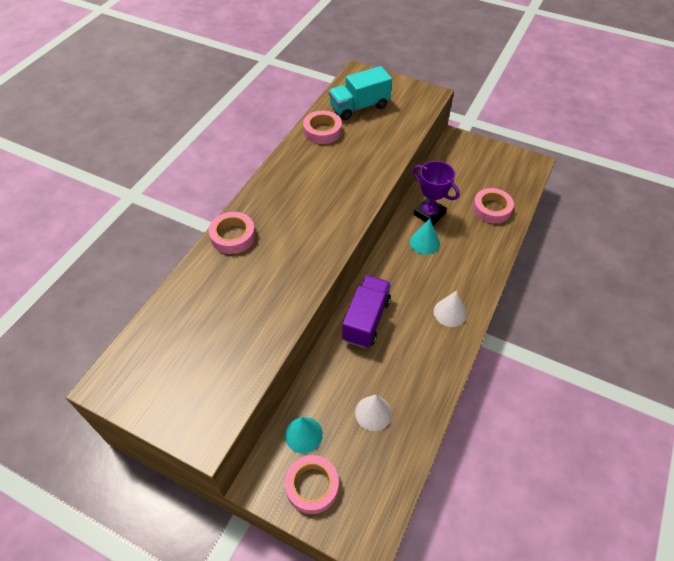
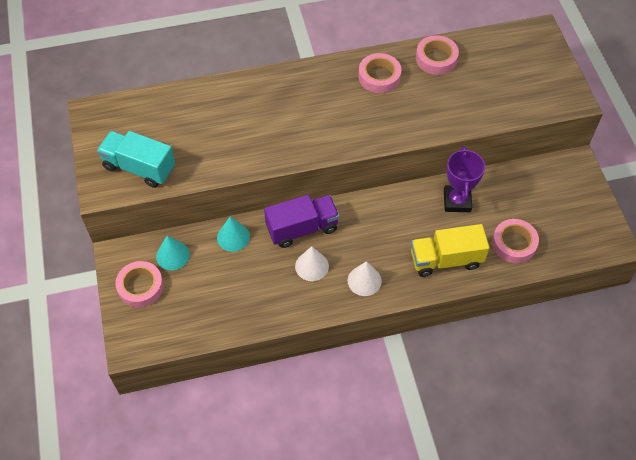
camera: 50 degrees right, 5 degrees up
pink tape [209,212,256,254] -> pink tape moved to [358,53,401,93]
turquoise truck [329,66,392,120] -> turquoise truck moved to [97,131,175,188]
white cone [355,395,392,431] -> white cone moved to [295,246,329,281]
turquoise cone [410,219,440,255] -> turquoise cone moved to [217,217,250,252]
none -> yellow truck [411,224,490,277]

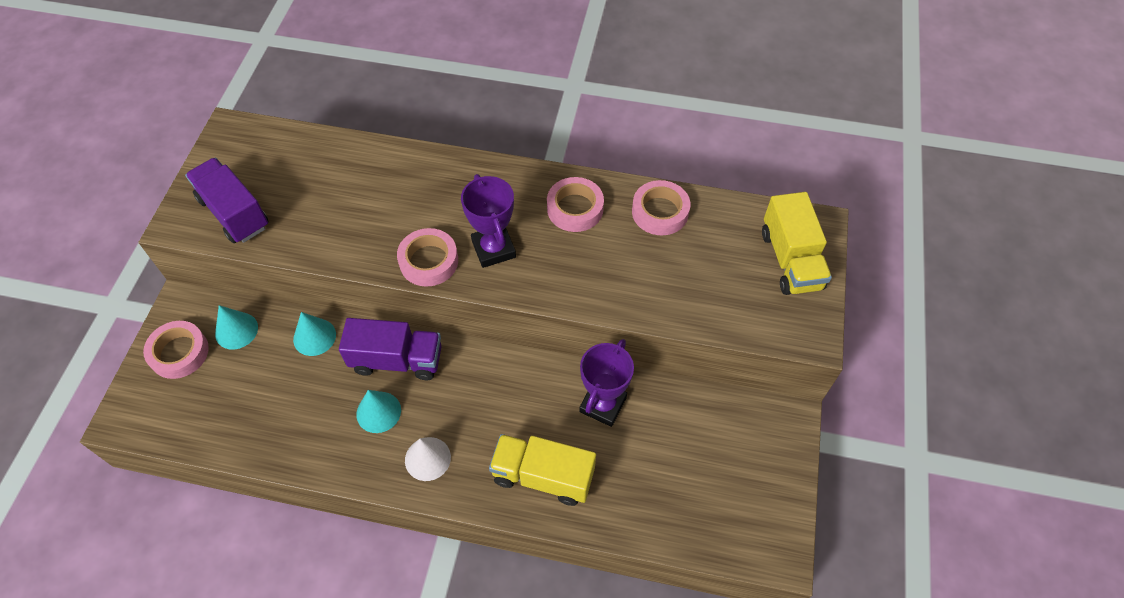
camera: 25 degrees right, 0 degrees up
turquoise truck [97,131,175,188] -> purple truck [185,158,269,243]
white cone [295,246,329,281] -> turquoise cone [356,390,401,433]
pink tape [492,219,539,263] -> pink tape moved to [397,228,458,287]
none -> purple trophy [461,174,516,268]
none -> yellow truck [762,192,832,295]

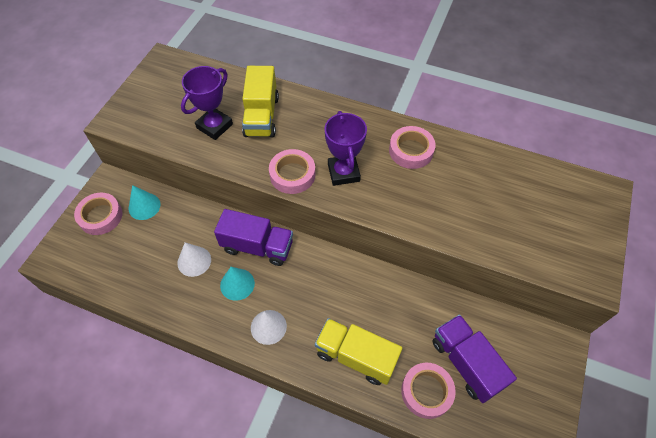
camera: 10 degrees right, 0 degrees up
purple truck [185,158,269,243] -> purple truck moved to [432,315,517,403]
turquoise cone [293,312,336,356] -> none
purple trophy [579,339,634,427] -> purple trophy moved to [181,66,233,140]
pink tape [632,180,690,235] -> pink tape moved to [401,363,456,419]
yellow truck [762,192,832,295] -> yellow truck moved to [242,66,279,138]
none -> white cone [177,243,211,277]

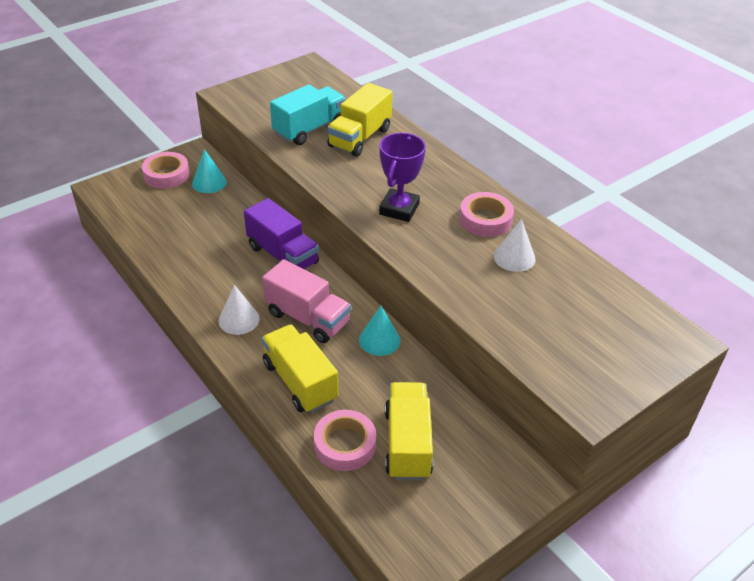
camera: 30 degrees right, 15 degrees down
white cone [177,243,211,277] -> white cone moved to [494,219,536,272]
purple trophy [181,66,233,140] -> turquoise truck [270,84,346,145]
turquoise cone [220,267,255,301] -> turquoise cone moved to [359,306,400,356]
pink tape [269,149,315,194] -> none
purple truck [432,315,517,403] -> yellow truck [385,382,433,480]
none -> pink truck [262,259,351,343]

